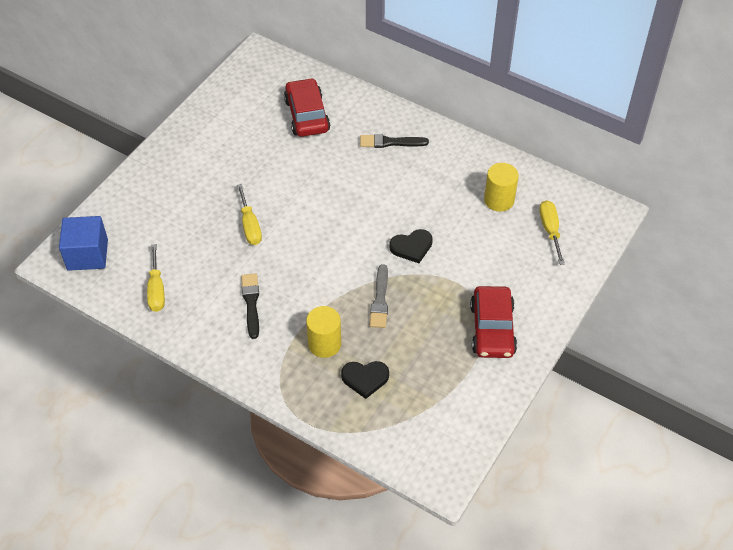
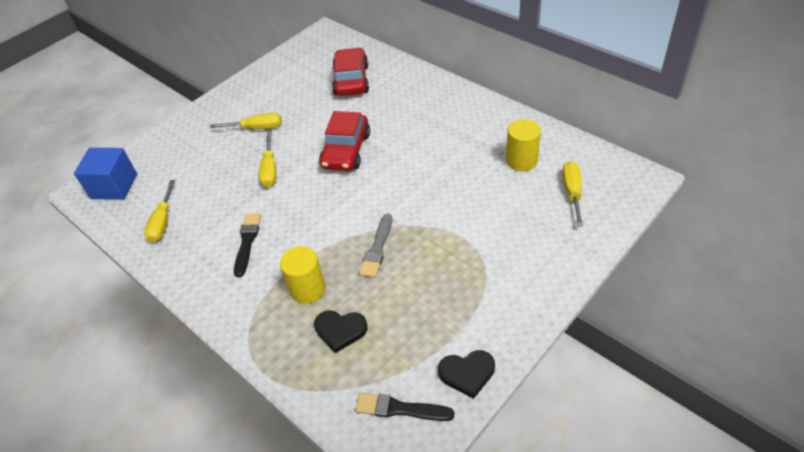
camera: 15 degrees right, 5 degrees down
black brush [360,134,429,148] -> black brush moved to [355,393,454,421]
black heart [389,229,433,263] -> black heart moved to [438,350,495,399]
red car [470,286,517,358] -> red car moved to [319,111,370,171]
none -> yellow screwdriver [210,113,282,129]

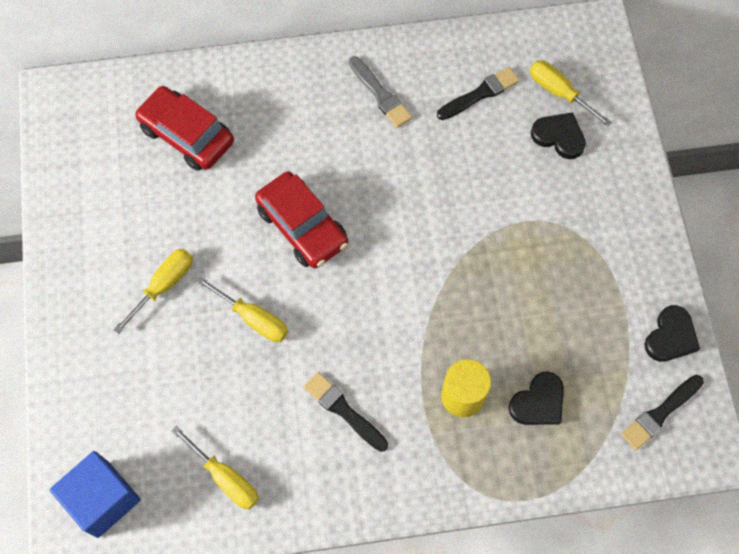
camera: 55 degrees left, 20 degrees up
grey brush [359,214,392,278] -> grey brush moved to [349,56,412,128]
yellow cylinder [506,119,541,171] -> black brush [437,67,520,120]
none -> black heart [531,112,586,159]

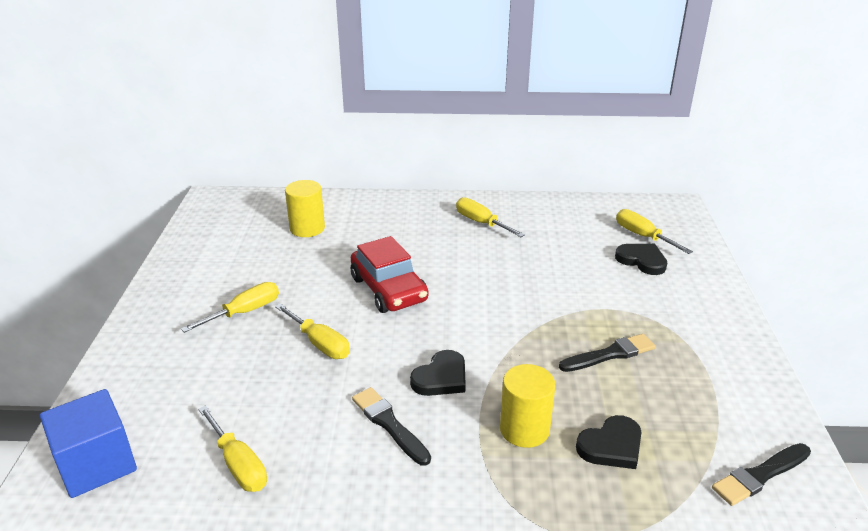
camera: 10 degrees right, 35 degrees down
red car [135,86,234,171] -> yellow cylinder [285,180,325,237]
grey brush [349,56,412,128] -> yellow screwdriver [456,197,525,237]
black brush [437,67,520,120] -> black brush moved to [559,334,656,372]
black heart [644,305,700,362] -> black heart moved to [410,350,466,396]

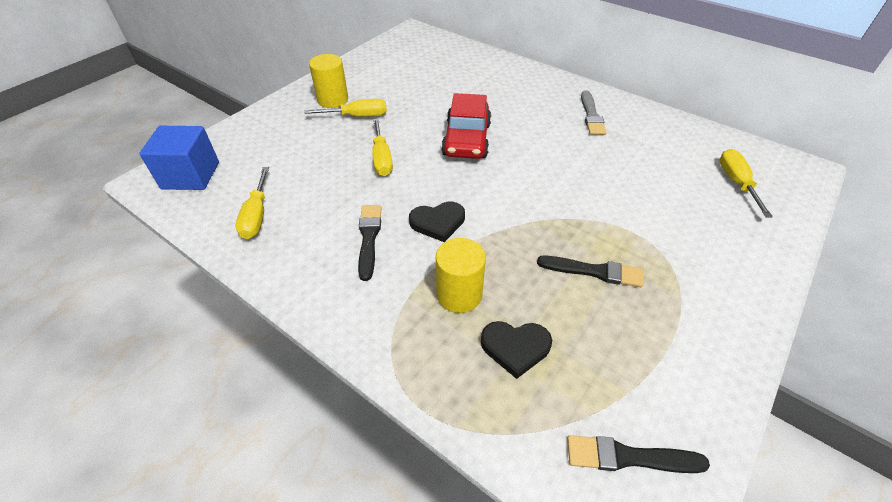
camera: 35 degrees right, 15 degrees up
yellow cylinder [285,180,325,237] -> yellow cylinder moved to [309,54,348,108]
yellow screwdriver [456,197,525,237] -> grey brush [581,90,607,135]
black heart [615,244,667,275] -> none

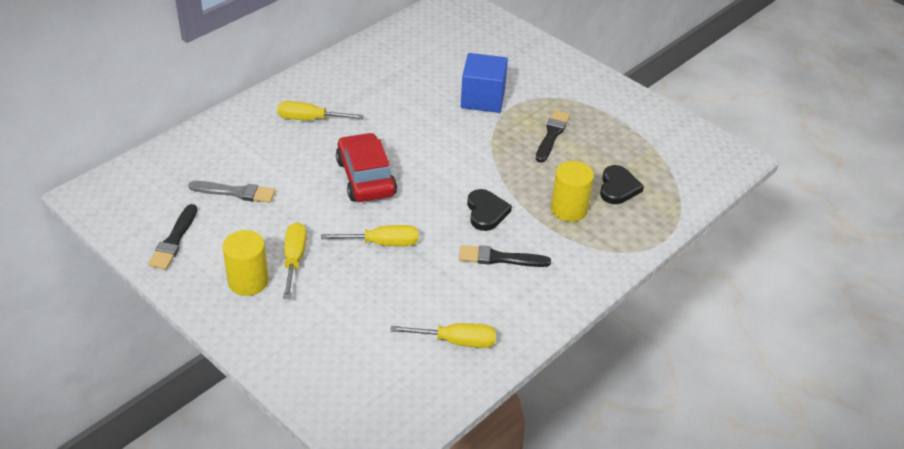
camera: 85 degrees left, 5 degrees down
blue cube [139,126,219,190] -> blue cube moved to [461,53,508,113]
red car [441,93,491,159] -> red car turned 120 degrees counterclockwise [336,133,397,202]
black brush [567,435,710,473] -> black brush moved to [148,204,197,270]
grey brush [581,90,607,135] -> grey brush moved to [188,181,276,203]
yellow screwdriver [719,149,773,217] -> yellow screwdriver moved to [277,101,364,120]

